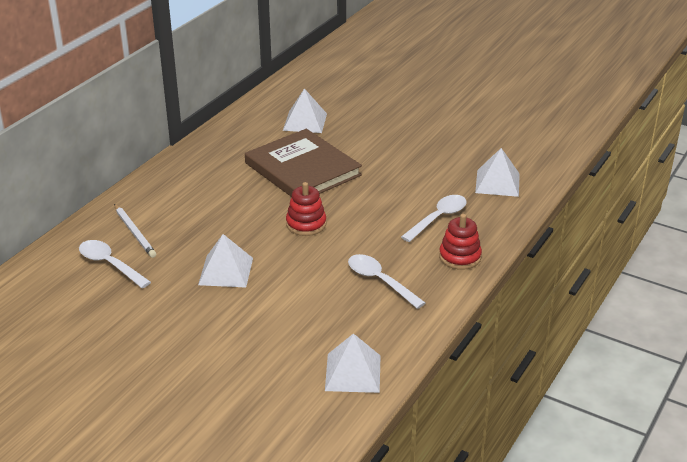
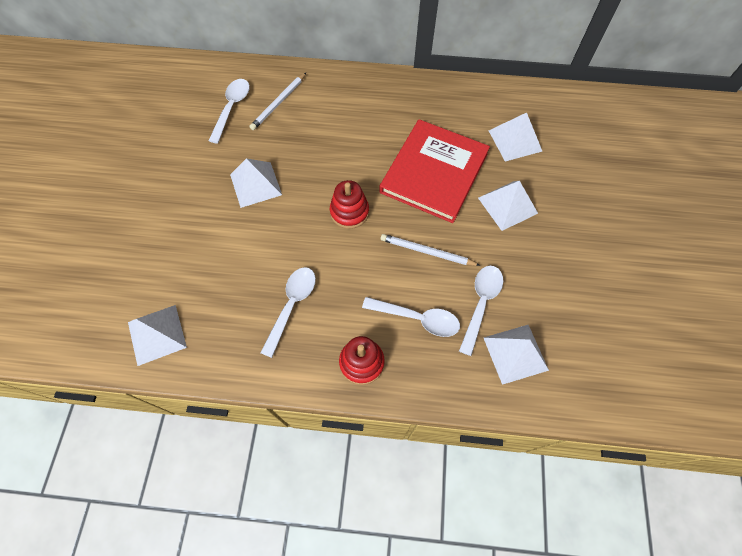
camera: 65 degrees right, 30 degrees up
brown book [245,129,362,196] -> red book [379,119,490,223]
none -> white pencil [380,234,481,266]
none -> white spoon [459,266,503,356]
none -> white pyramid [478,181,538,231]

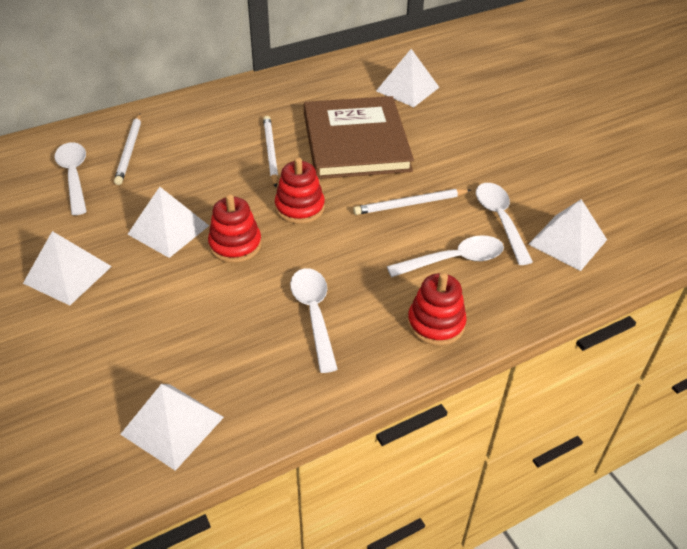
camera: 35 degrees left, 20 degrees down
red book [379,119,490,223] -> brown book [304,96,414,179]
white pyramid [478,181,538,231] -> white pyramid moved to [23,231,112,306]
none -> red stacking toy [208,194,262,263]
none -> white pencil [263,116,279,188]

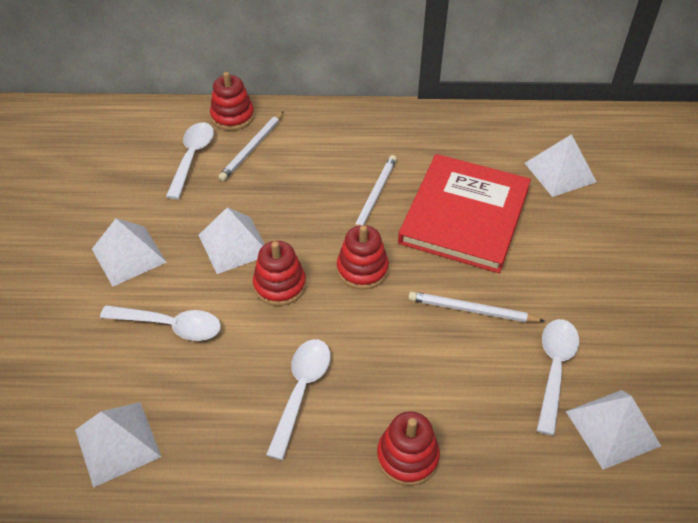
camera: 30 degrees right, 5 degrees up
brown book [304,96,414,179] -> red book [398,154,531,273]
white spoon [387,235,504,277] -> white spoon moved to [100,305,221,341]
none -> red stacking toy [210,72,254,131]

